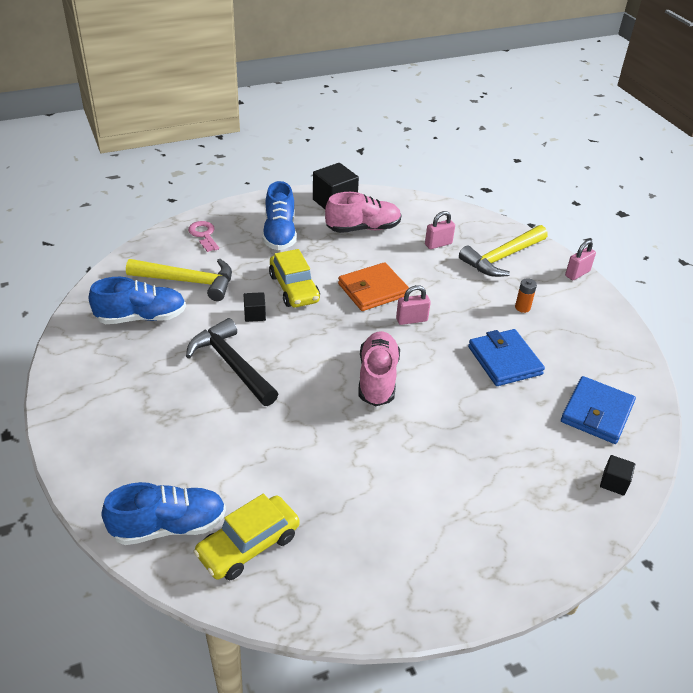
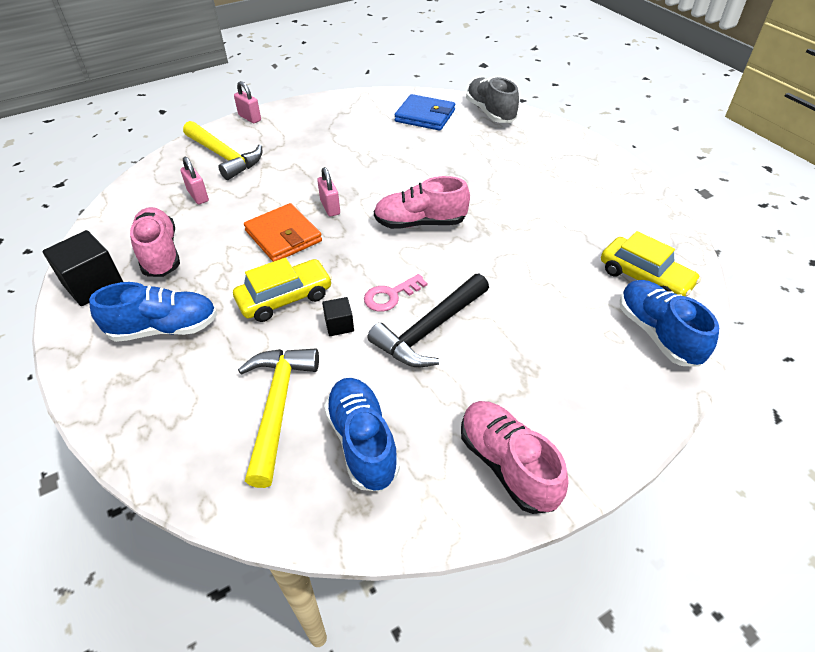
camera: 95 degrees left, 5 degrees up
pink key [188,221,219,252] -> pink key moved to [364,274,427,312]
blue wallet [468,329,545,386] -> none
orange battery [515,278,537,313] -> none
black cube [600,455,635,496] -> grey shoe [466,77,519,123]
none -> pink shoe [461,401,569,514]

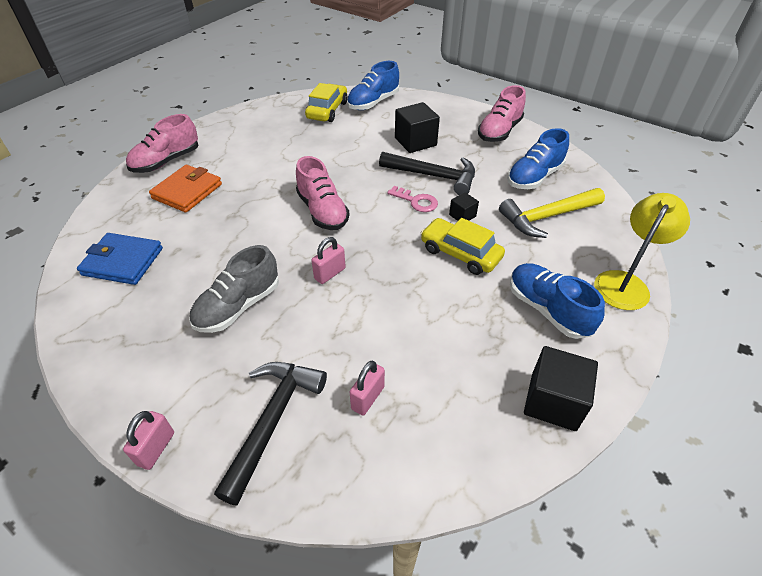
camera: 115 degrees left, 0 degrees up
pink shoe [130,207,180,277] -> pink shoe moved to [126,114,199,173]
yellow hammer [183,121,262,180] -> black hammer [214,362,327,506]
orange wallet [244,203,322,262] -> orange wallet moved to [149,165,222,213]
blue wallet [395,94,455,131] -> blue wallet turned 75 degrees counterclockwise [77,233,163,285]
grey shoe [466,77,519,123] -> grey shoe moved to [189,245,279,333]
none -> black cube [395,102,440,153]
none -> yellow lamp [594,193,690,310]

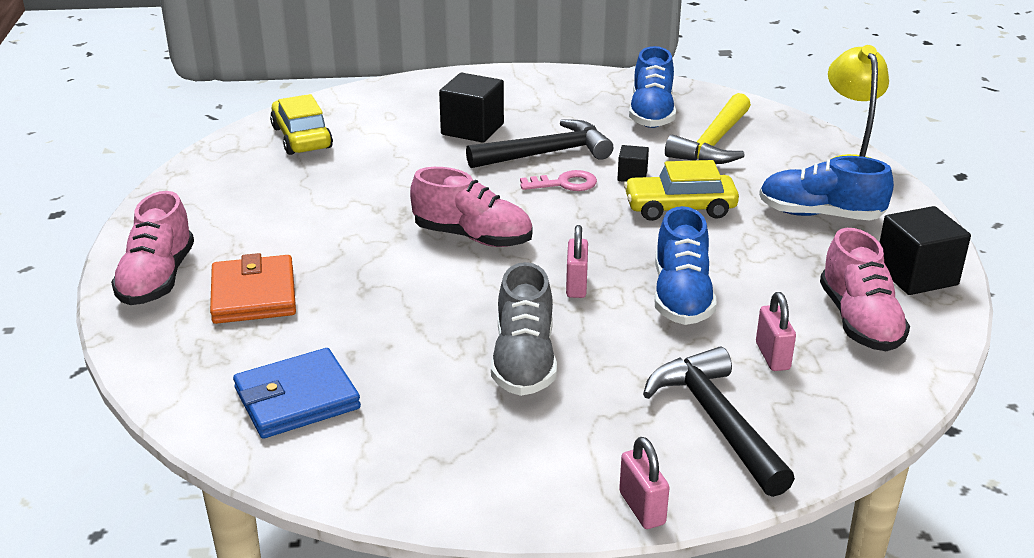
camera: 40 degrees left, 15 degrees down
blue shoe [347,61,399,110] -> blue shoe moved to [655,206,717,325]
pink shoe [478,85,526,142] -> pink shoe moved to [820,228,910,351]

